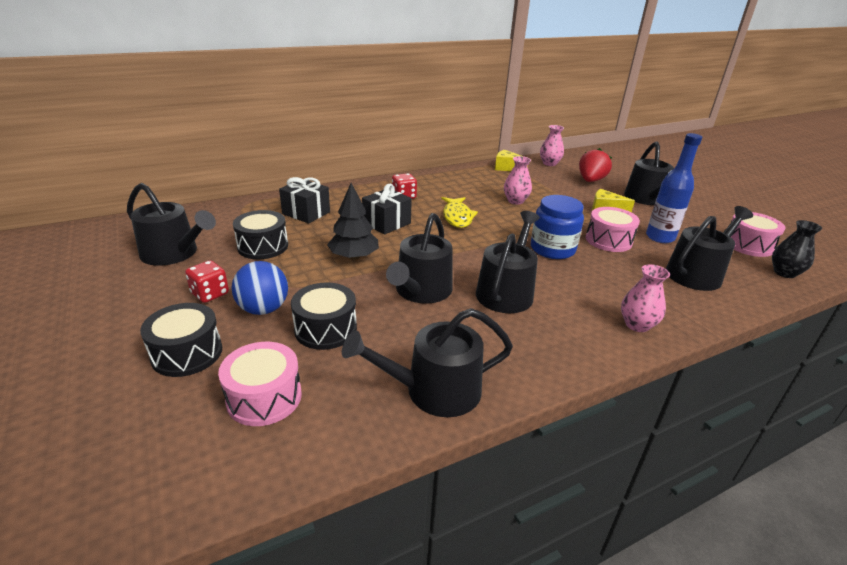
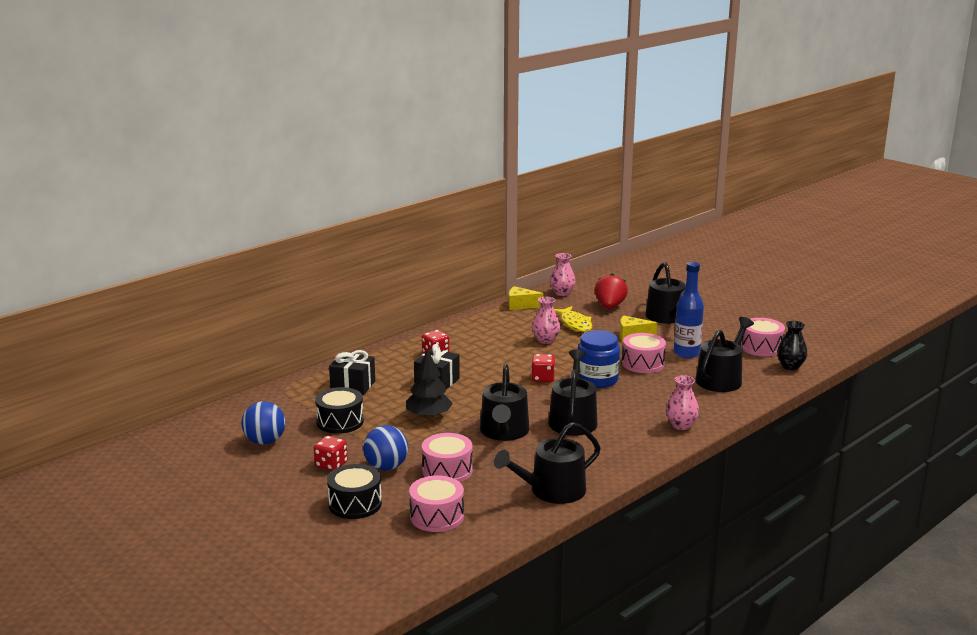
camera: 15 degrees left, 10 degrees down
black watering can [127,183,216,266] -> blue ball [241,401,286,445]
black drum [291,282,357,350] -> pink drum [422,433,473,482]
yellow fish [441,197,478,228] -> yellow fish moved to [554,306,592,332]
none -> red dice [531,354,555,382]

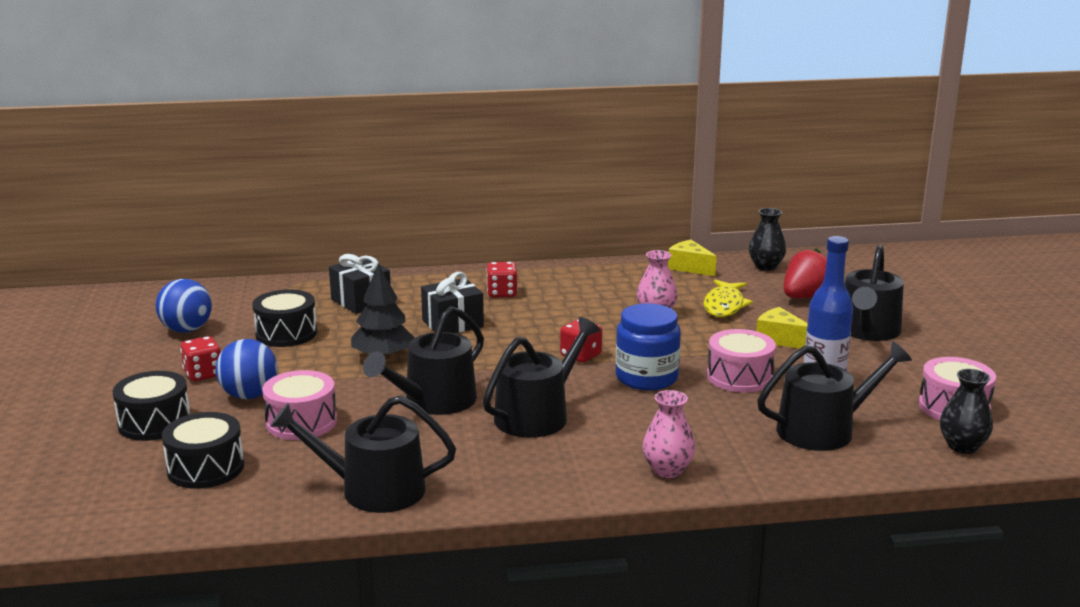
camera: 35 degrees right, 0 degrees up
pink drum [409,475,464,532] -> black drum [162,412,244,489]
pink vase [550,253,575,296] -> black vase [749,208,786,271]

